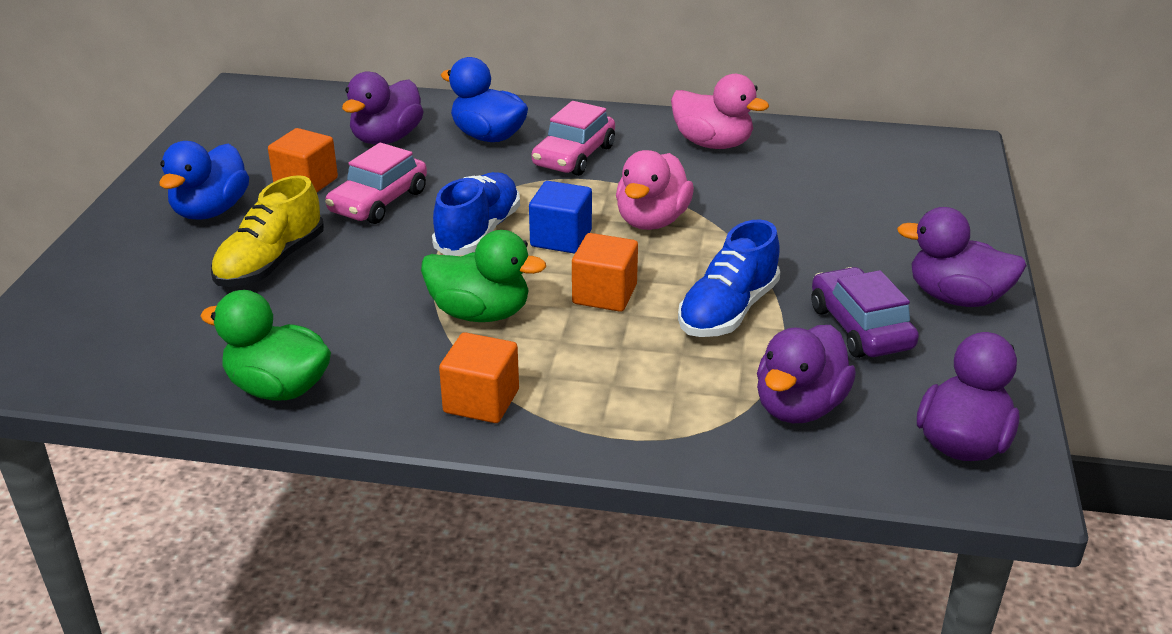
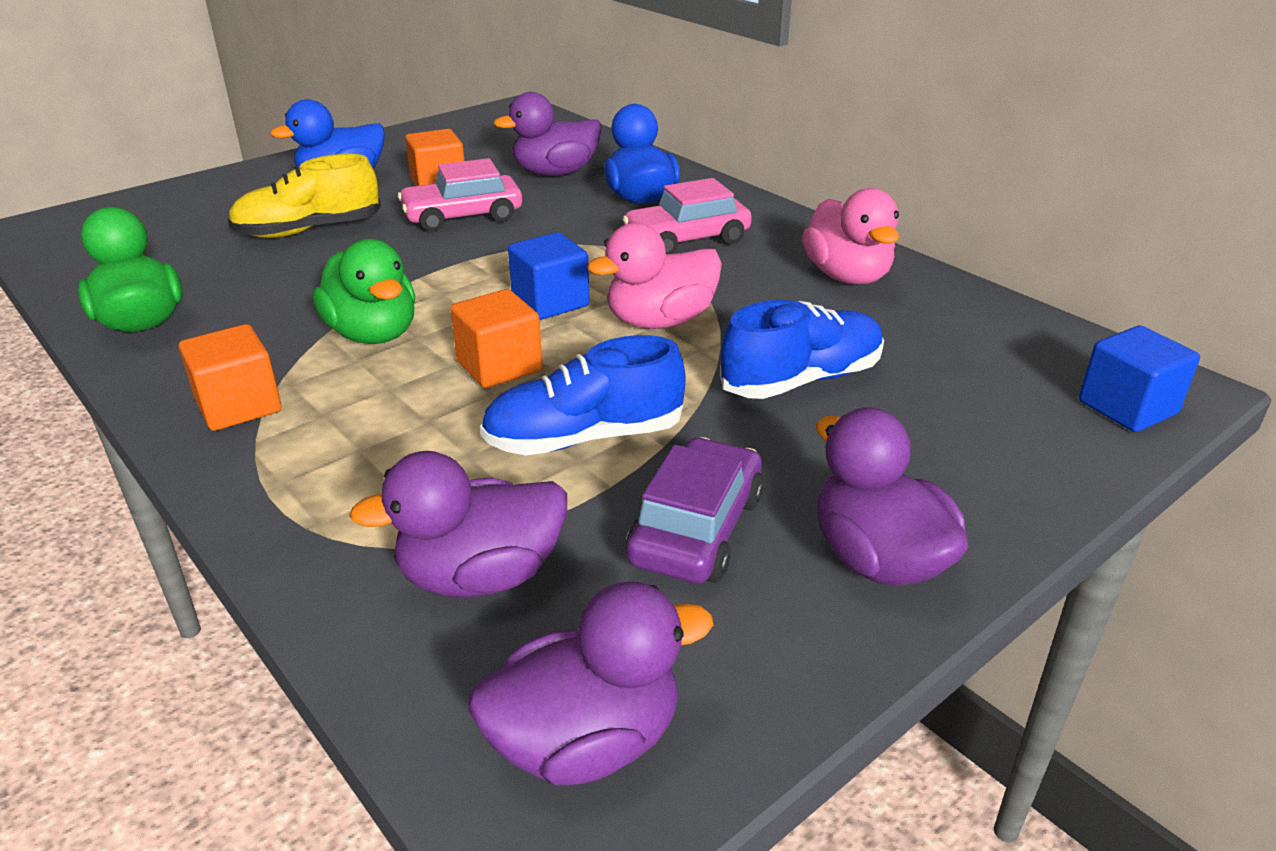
camera: 40 degrees right, 0 degrees up
blue shoe [432,172,520,256] -> blue shoe moved to [720,300,884,399]
none -> blue cube [1079,325,1200,432]

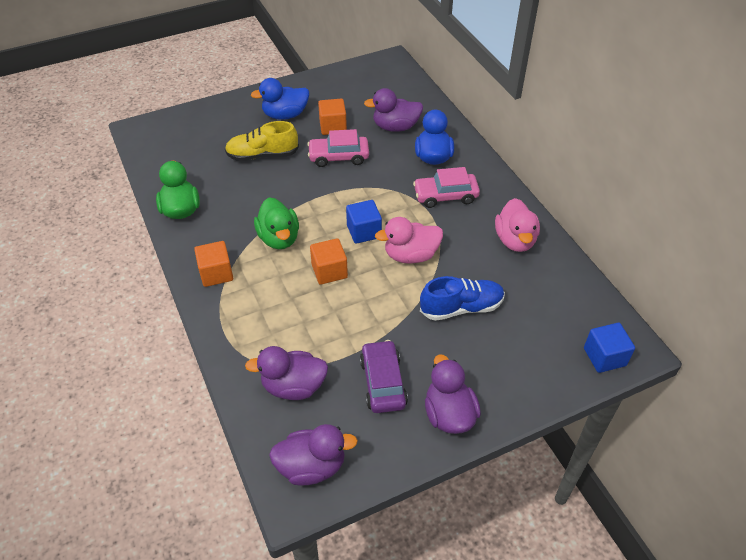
camera: 15 degrees right, 15 degrees up
blue shoe [480,335,686,455] -> none
purple car [626,437,764,584] -> purple car turned 45 degrees counterclockwise [360,340,408,413]

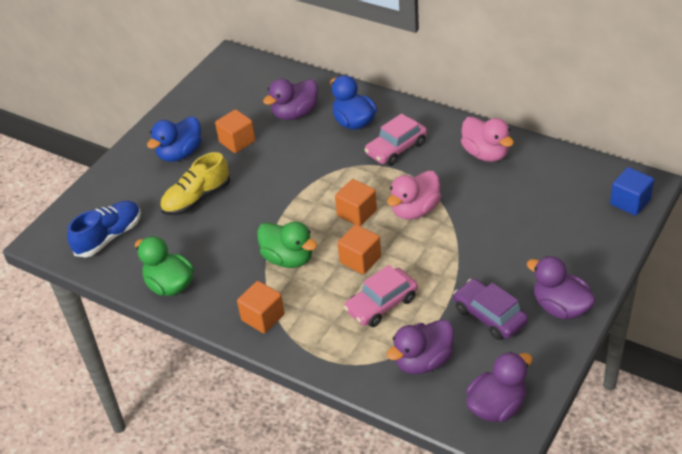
camera: 30 degrees left, 5 degrees down
pink car [307,129,369,167] -> pink car moved to [344,265,418,327]
blue cube [346,200,382,244] -> orange cube [335,179,377,226]
blue shoe [420,276,505,321] -> blue shoe moved to [67,201,141,257]

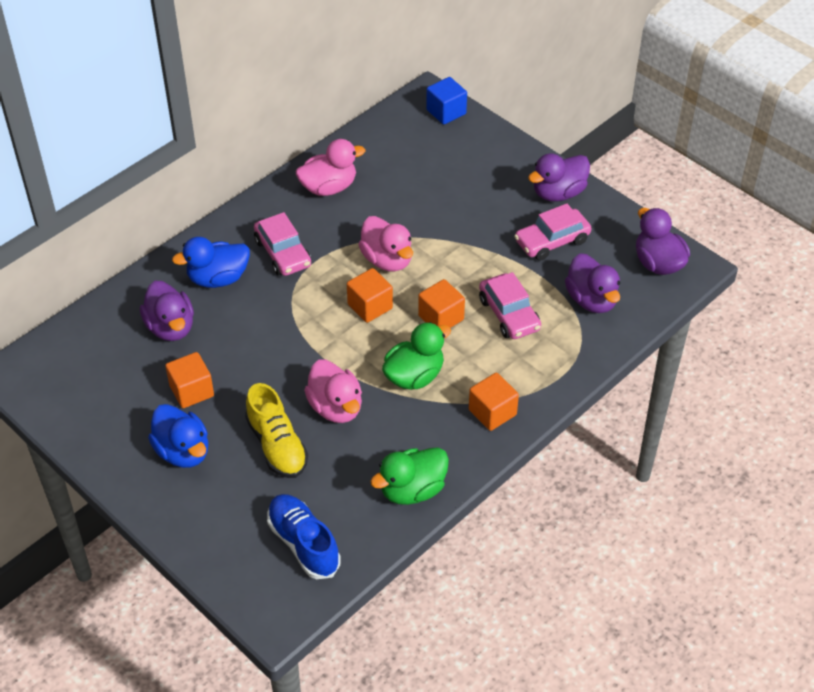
camera: 80 degrees left, 5 degrees up
purple car [453,279,528,340] -> pink car [514,203,592,261]
none -> pink duck [304,359,362,423]

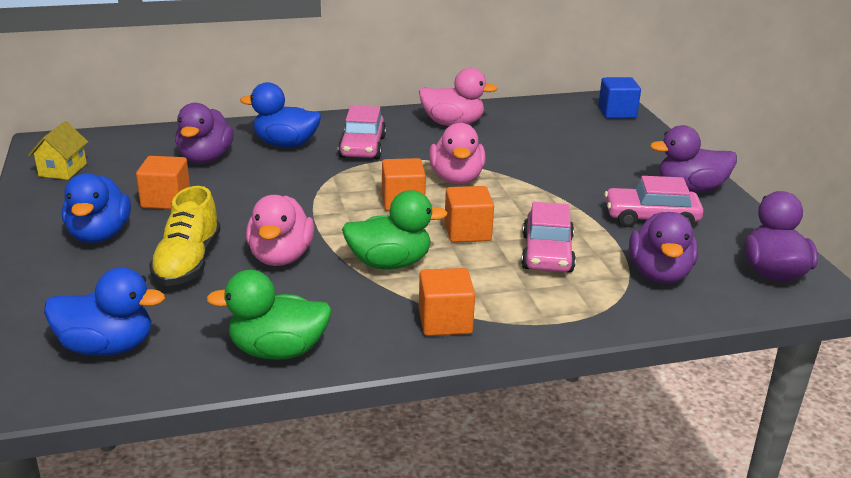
camera: 30 degrees right, 20 degrees down
blue shoe [267,494,341,579] -> blue duck [44,267,165,356]
none -> yellow house [29,121,88,180]

